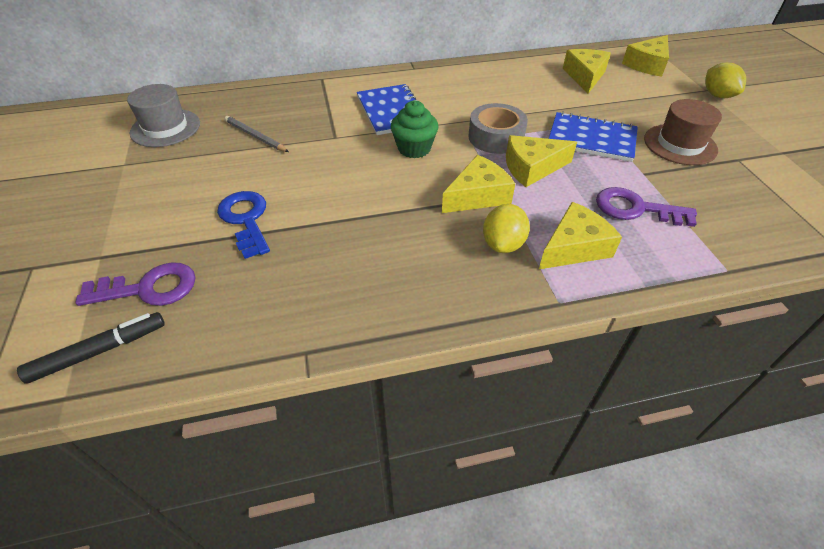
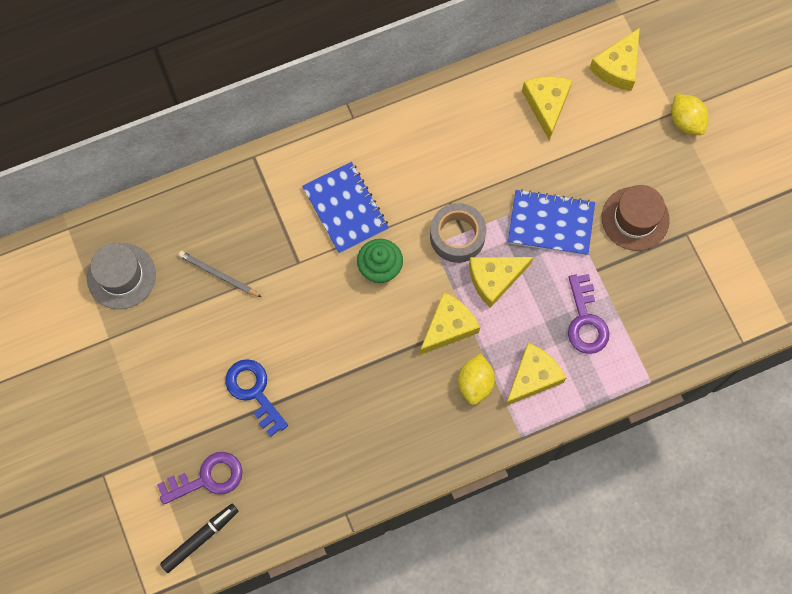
camera: 10 degrees left, 25 degrees up
purple key [596,187,697,227] -> purple key turned 105 degrees counterclockwise [568,274,609,354]

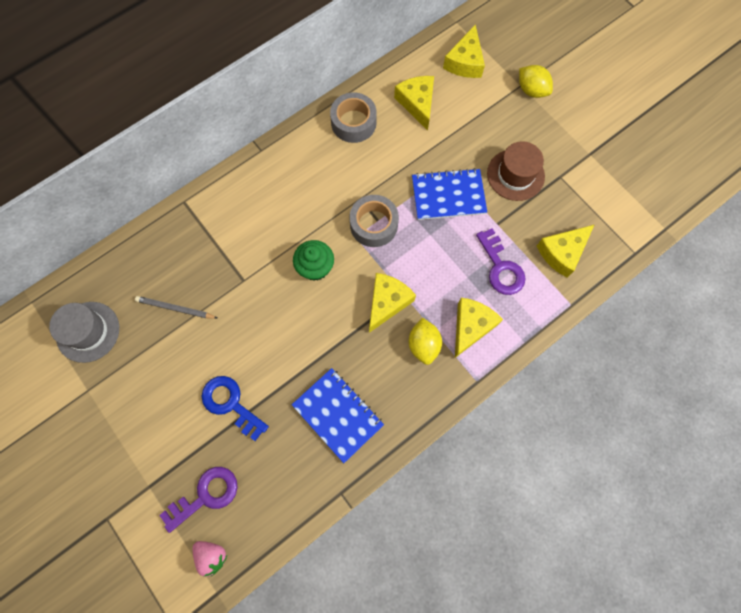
camera: 15 degrees left, 0 degrees up
black marker [160,504,239,573] -> pink strawberry [193,541,227,577]
blue notebook [302,162,389,254] -> blue notebook moved to [292,368,384,463]
yellow cheese [469,257,533,308] -> yellow cheese moved to [537,225,594,278]
none -> grey tape [330,92,377,143]

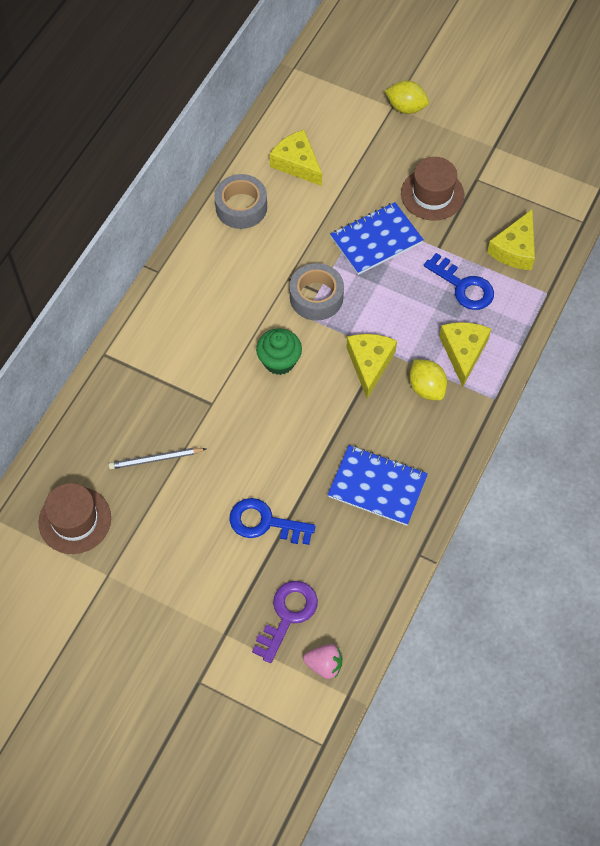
camera: 25 degrees left, 10 degrees down
grey hat [49,302,119,363] -> brown hat [38,483,111,554]
yellow cheese [443,24,485,78] -> none
purple key [476,228,526,295] -> blue key [424,253,494,310]

